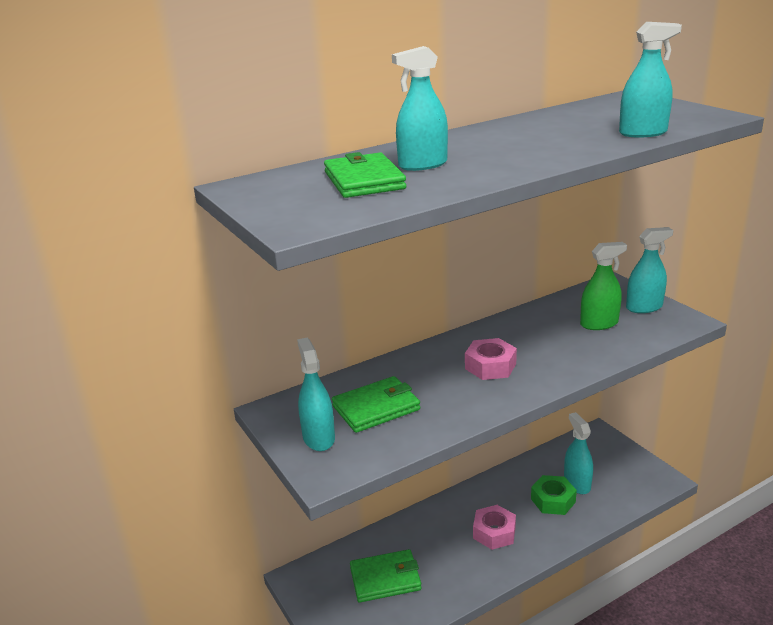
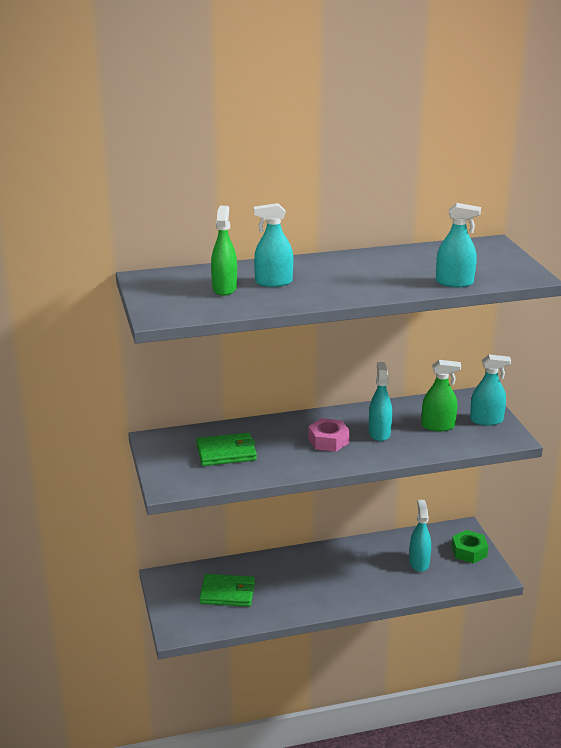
camera: 15 degrees right, 0 degrees up
turquoise spray bottle [297,337,335,451] -> turquoise spray bottle moved to [369,362,392,441]
green wallet [324,152,406,198] -> green spray bottle [211,206,237,296]
pink nut [473,505,516,550] -> none
green nut [531,475,577,515] -> green nut moved to [451,530,488,563]

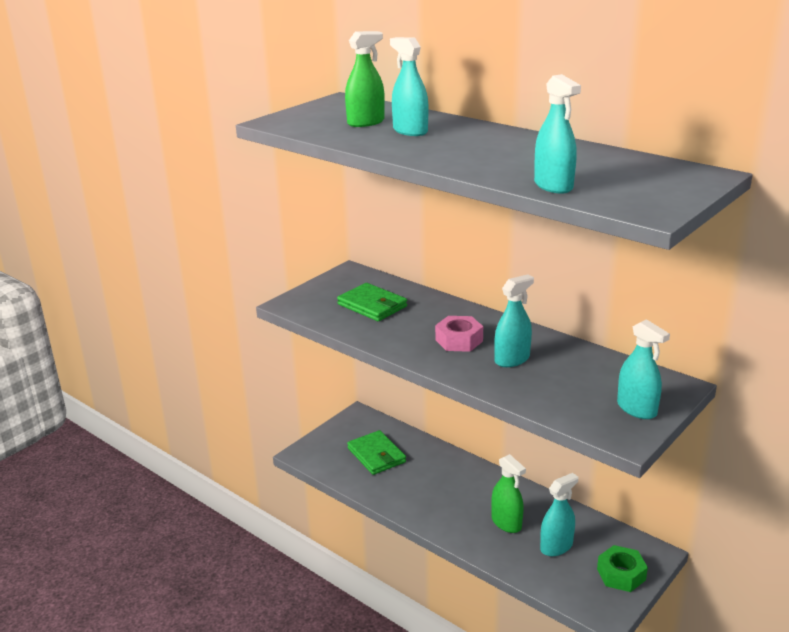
camera: 55 degrees right, 0 degrees up
green spray bottle [421,360,461,431] -> green spray bottle moved to [491,454,526,533]

